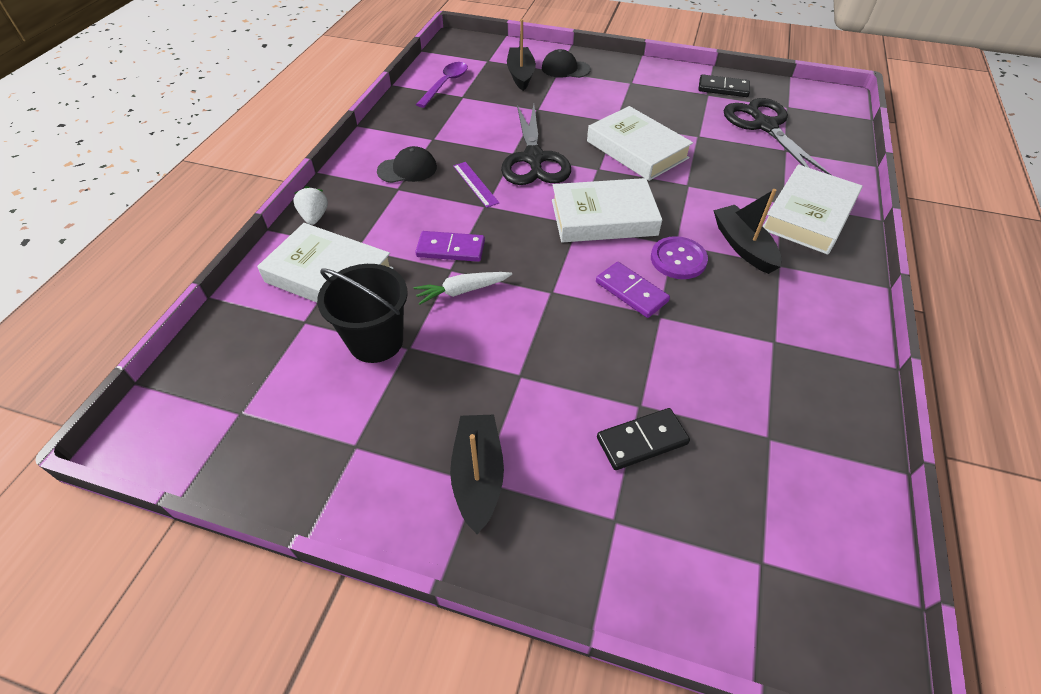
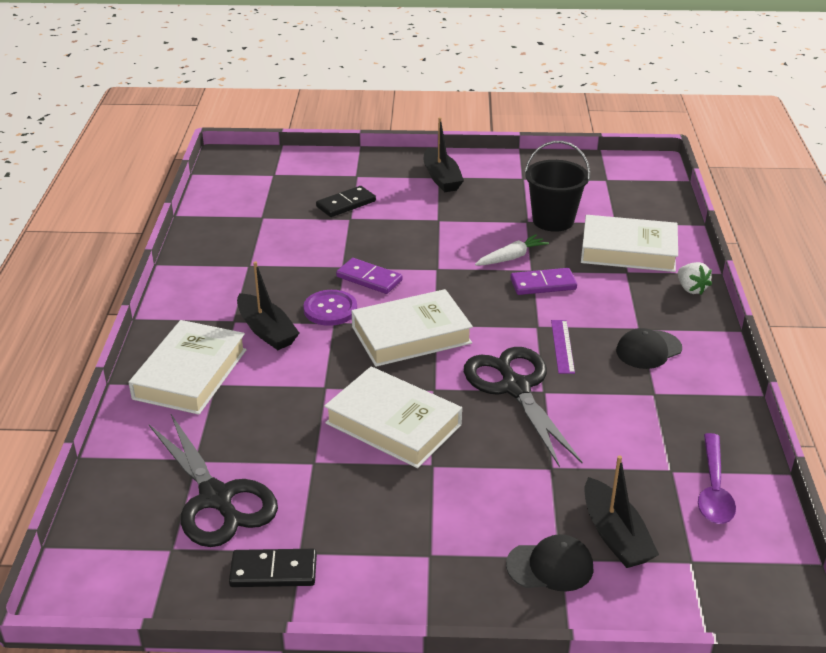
camera: 165 degrees right, 15 degrees down
purple ruler [453,162,499,208] -> purple ruler turned 45 degrees clockwise [551,320,575,374]

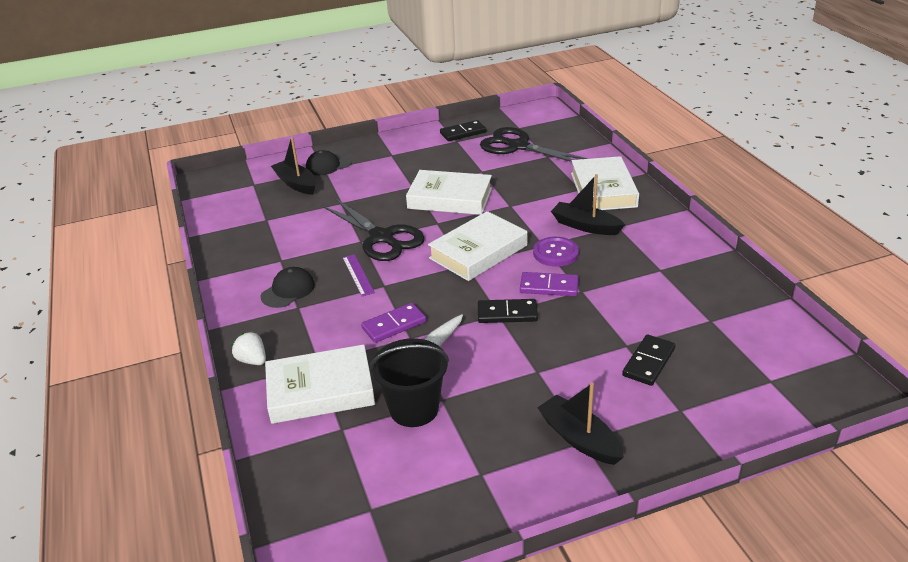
camera: 160 degrees right, 0 degrees up
purple spoon [698,433,736,524] -> none
none -> black domino [478,299,538,323]

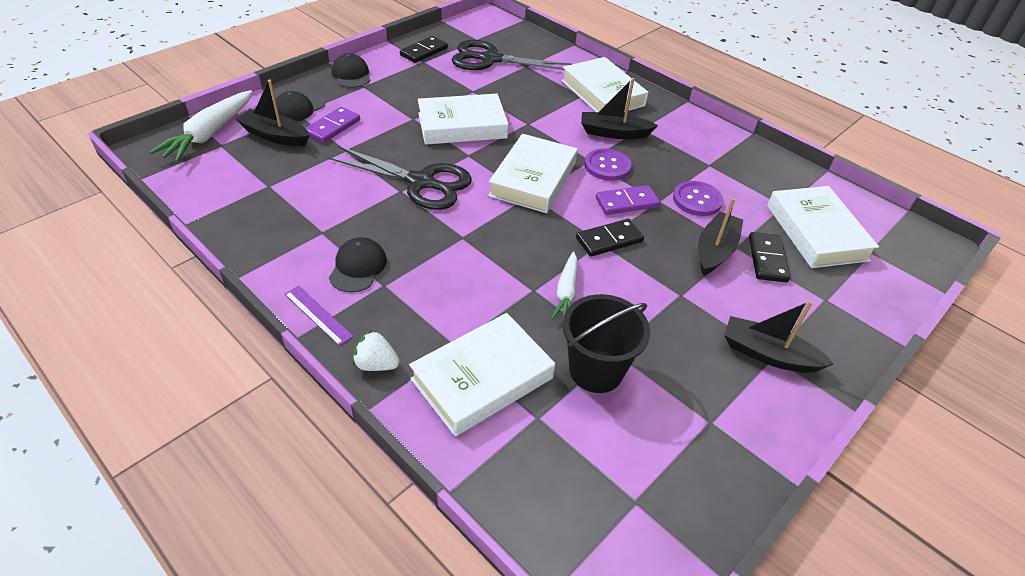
camera: 30 degrees left, 10 degrees up
purple ruler [342,254,375,296] -> purple ruler moved to [285,286,354,346]
purple domino [361,303,426,343] -> purple domino moved to [306,107,360,143]
none -> white carrot [150,90,252,162]
none -> black cap [331,53,371,88]
none -> purple button [673,181,723,216]
none -> black boat [698,198,743,275]
none -> white book [767,186,879,268]

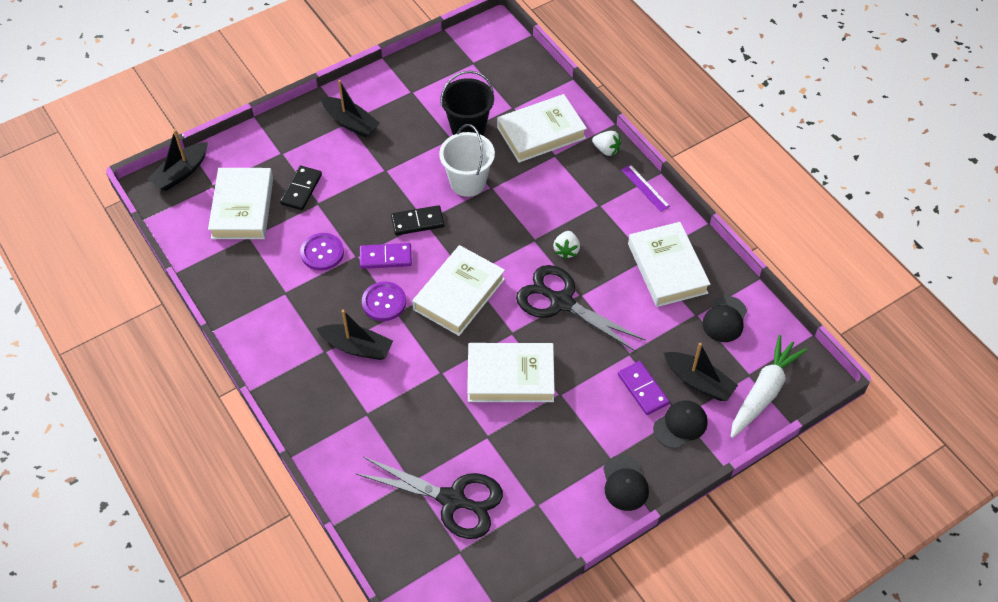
camera: 165 degrees left, 10 degrees up
purple domino [306,107,360,143] -> purple domino turned 75 degrees counterclockwise [618,361,670,415]
black cap [329,237,387,293] -> black cap moved to [702,296,747,342]
black domino [400,36,448,63] -> none
white carrot [552,252,577,319] -> white bucket [439,124,495,197]
white book [561,57,648,112] -> white book moved to [628,222,711,307]
black boat [698,198,743,275] -> black boat moved to [148,129,208,191]
none -> white strawberry [553,231,580,259]

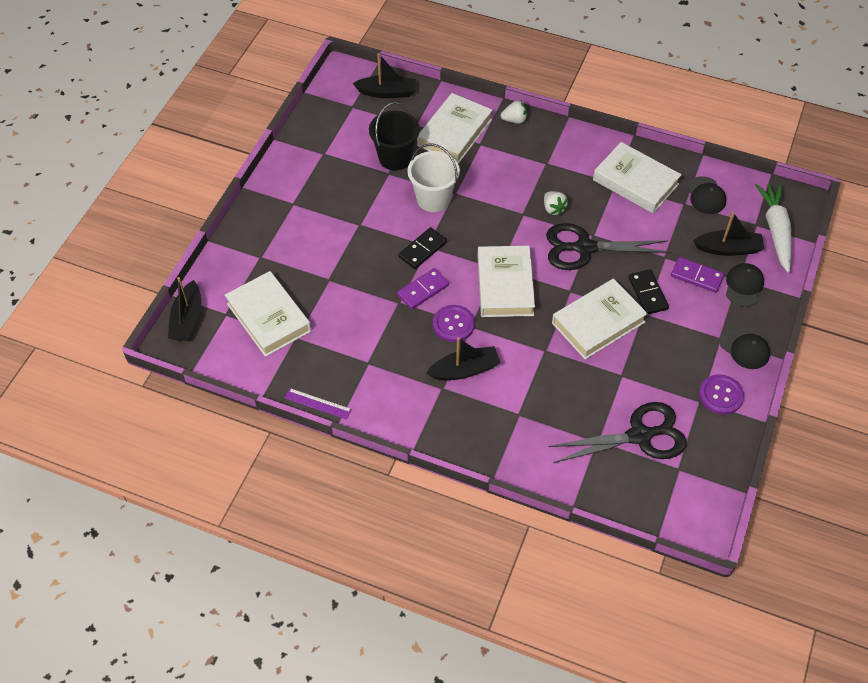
camera: 35 degrees left, 0 degrees up
black domino [280,166,322,210] -> black domino moved to [628,269,669,315]
purple button [300,233,344,271] -> purple button moved to [699,374,744,415]
black boat [321,80,380,138] -> black boat moved to [353,53,416,98]
purple ruler [621,164,670,212] -> purple ruler moved to [285,388,352,420]

